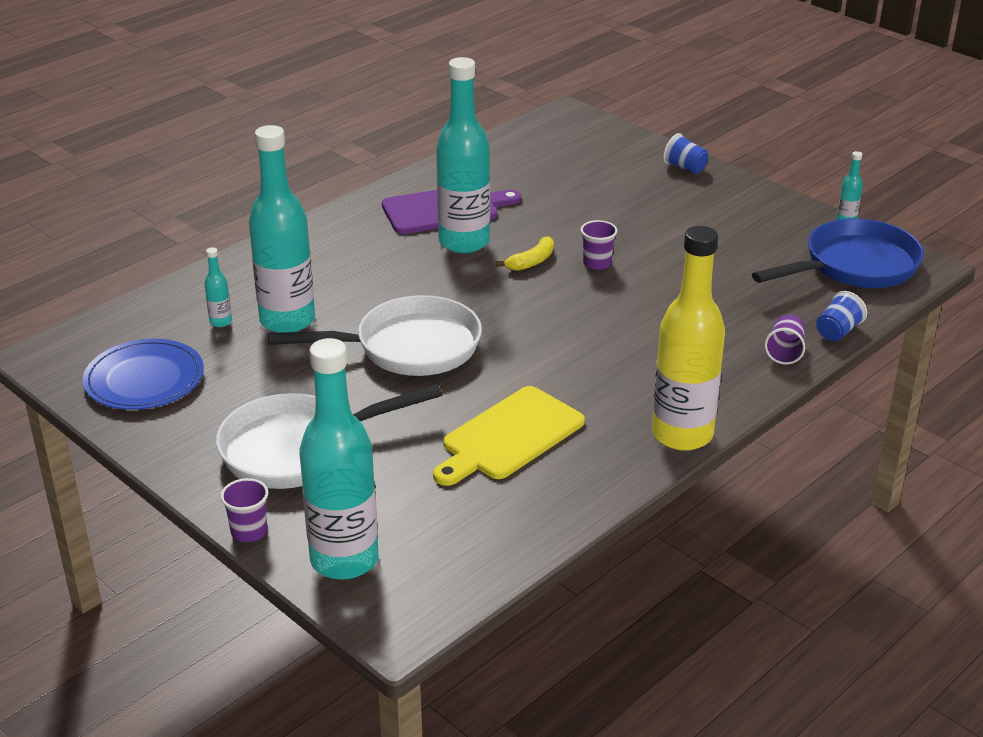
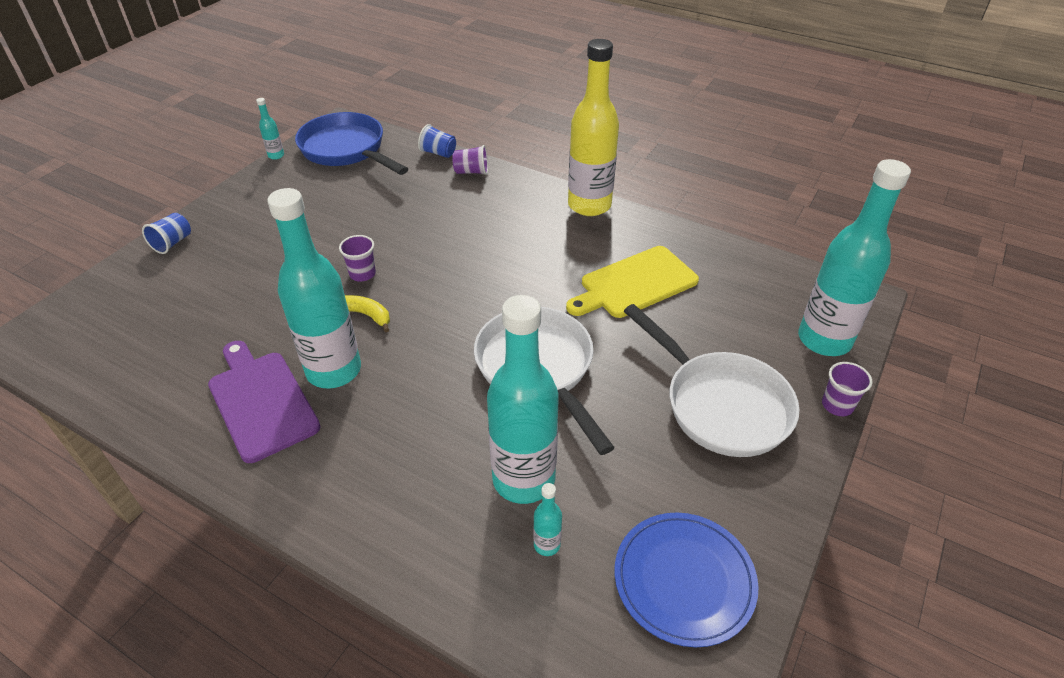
camera: 105 degrees left, 10 degrees up
yellow cutting board [433,386,585,486] -> yellow cutting board turned 120 degrees clockwise [566,246,699,318]

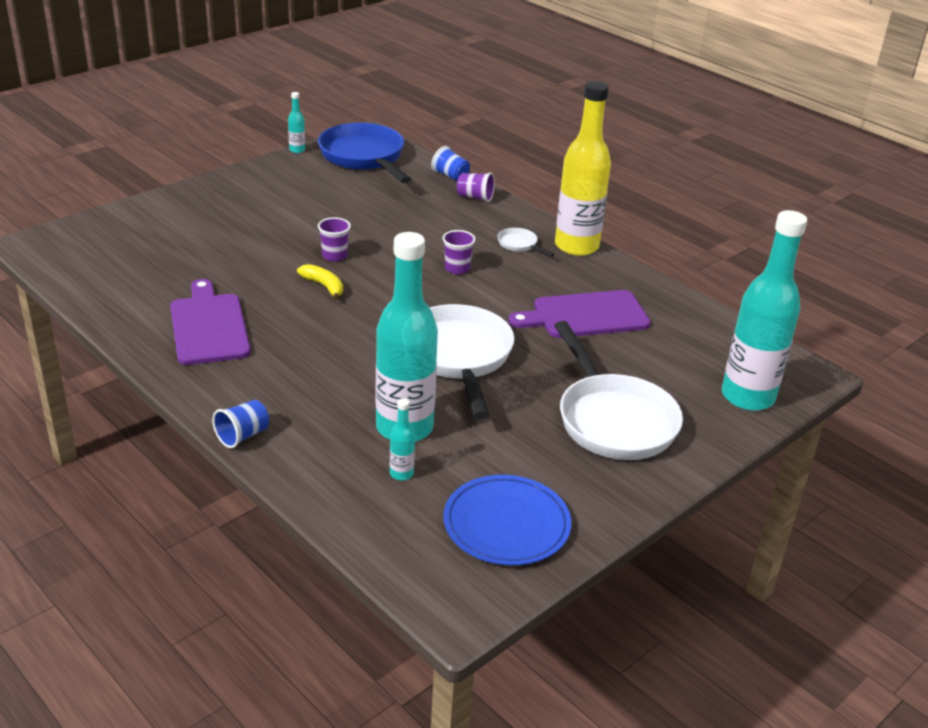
camera: 15 degrees right, 10 degrees down
blue cup [142,213,191,254] -> blue cup moved to [212,400,269,448]
turquoise bottle [267,188,361,389] -> none
yellow cutting board [566,246,699,318] -> purple cutting board [508,290,651,338]
purple cup [822,362,872,416] -> purple cup moved to [443,230,476,274]
none -> white pan [498,228,555,257]

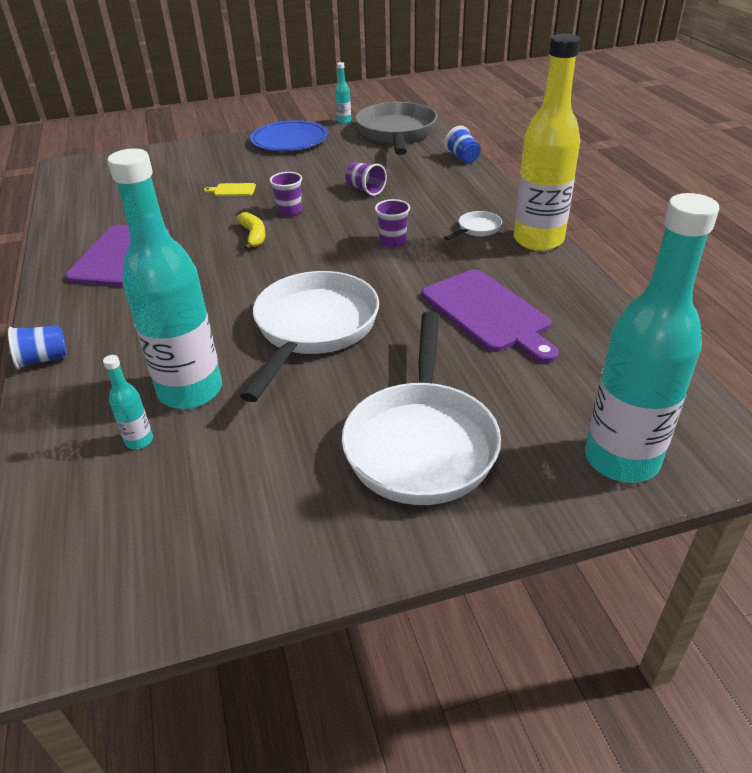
camera: 30 degrees right, 5 degrees up
blue pan [318,123,411,183] -> grey pan [355,102,437,155]
blue plate [443,475,571,565] -> blue plate moved to [250,120,328,151]
purple cup [457,172,495,202] -> purple cup moved to [345,162,387,196]
white pan [498,228,555,257] -> white pan turned 60 degrees clockwise [444,211,502,240]
purple cutting board [508,290,651,338] -> purple cutting board turned 135 degrees counterclockwise [422,269,559,363]
none -> yellow cutting board [204,183,256,196]

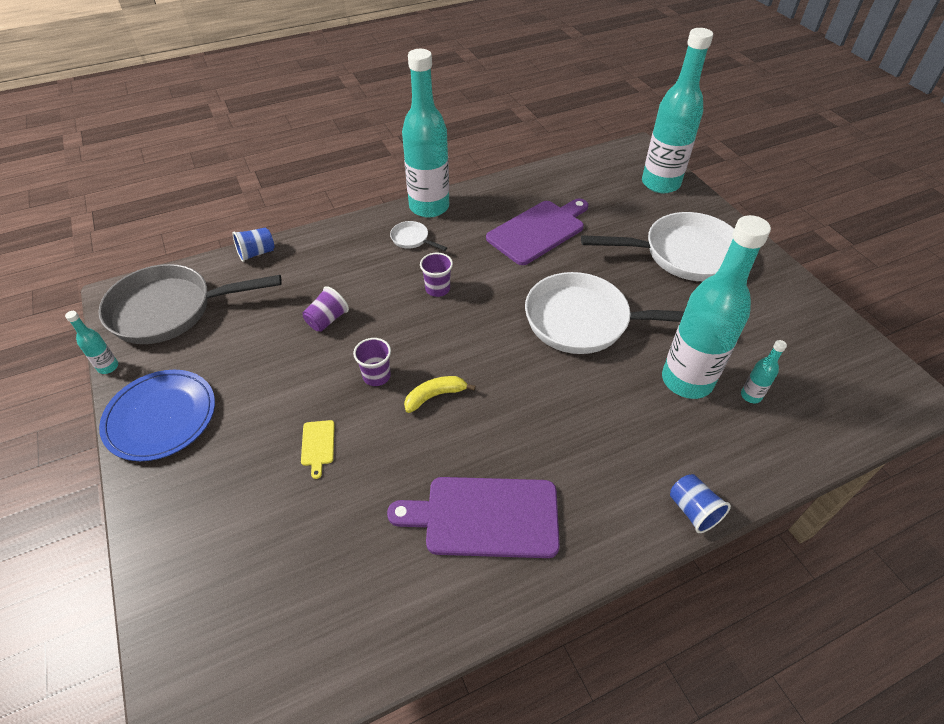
camera: 100 degrees left, 10 degrees up
yellow bottle [514,34,580,251] -> turquoise bottle [402,49,449,218]

